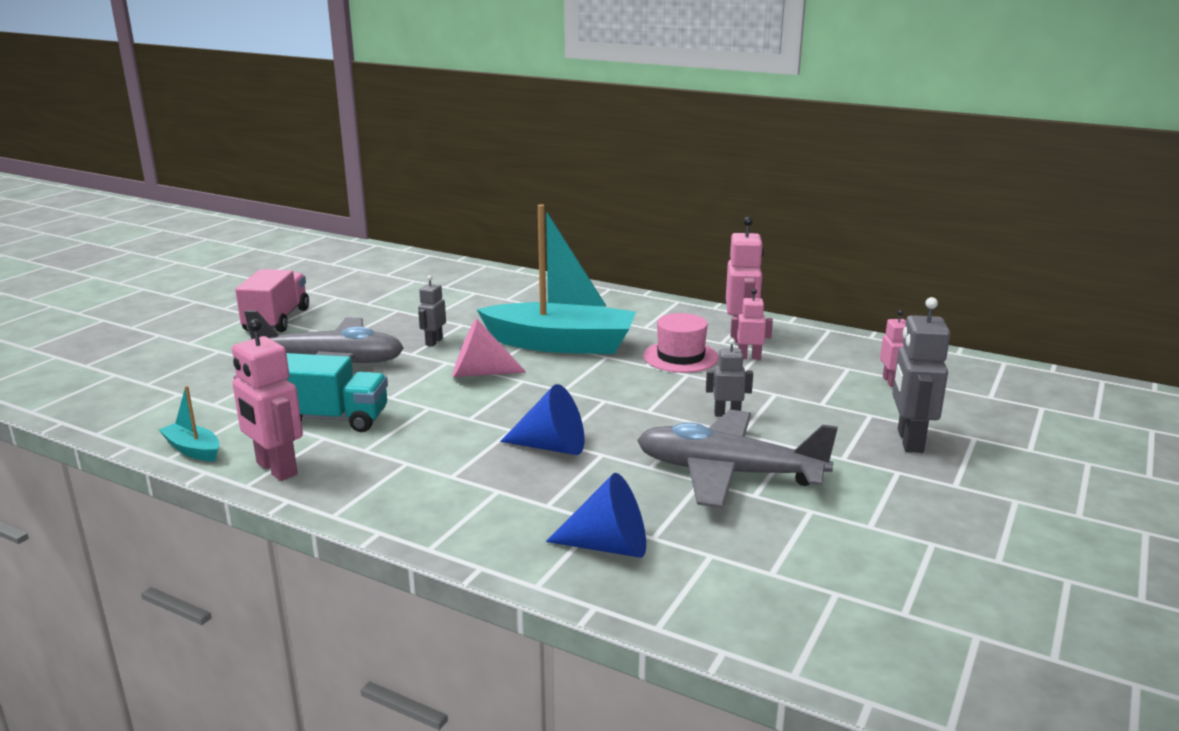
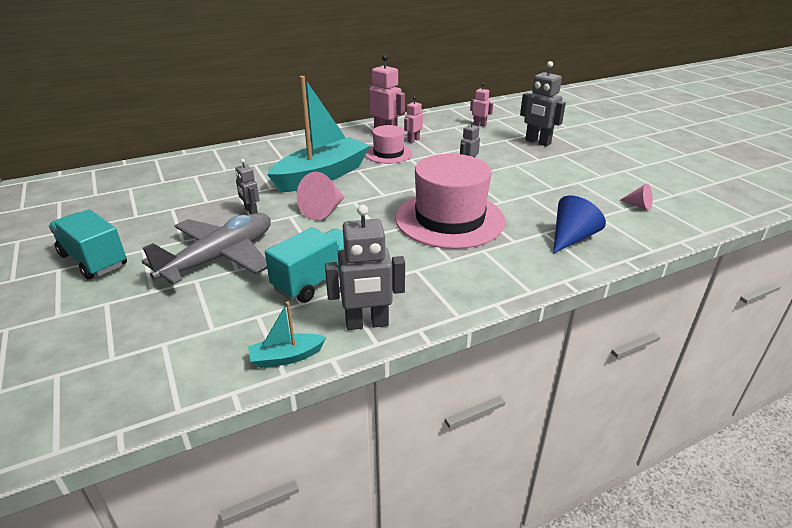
camera: 55 degrees left, 10 degrees up
pink robot [232,319,303,481] -> grey robot [325,205,405,330]
pink truck [235,269,309,332] -> turquoise truck [49,209,127,280]
blue cone [500,384,584,455] -> pink hat [395,154,506,249]
grey plane [637,410,838,508] -> none
none -> pink cone [620,183,653,210]

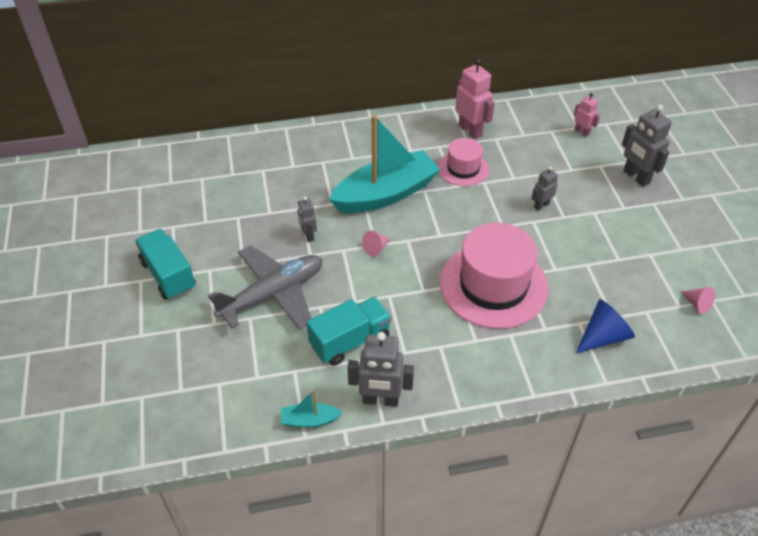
camera: 15 degrees right, 15 degrees up
pink cone [297,172,345,220] -> pink cone [362,230,390,257], size x0.57
pink robot [404,96,423,143] -> none

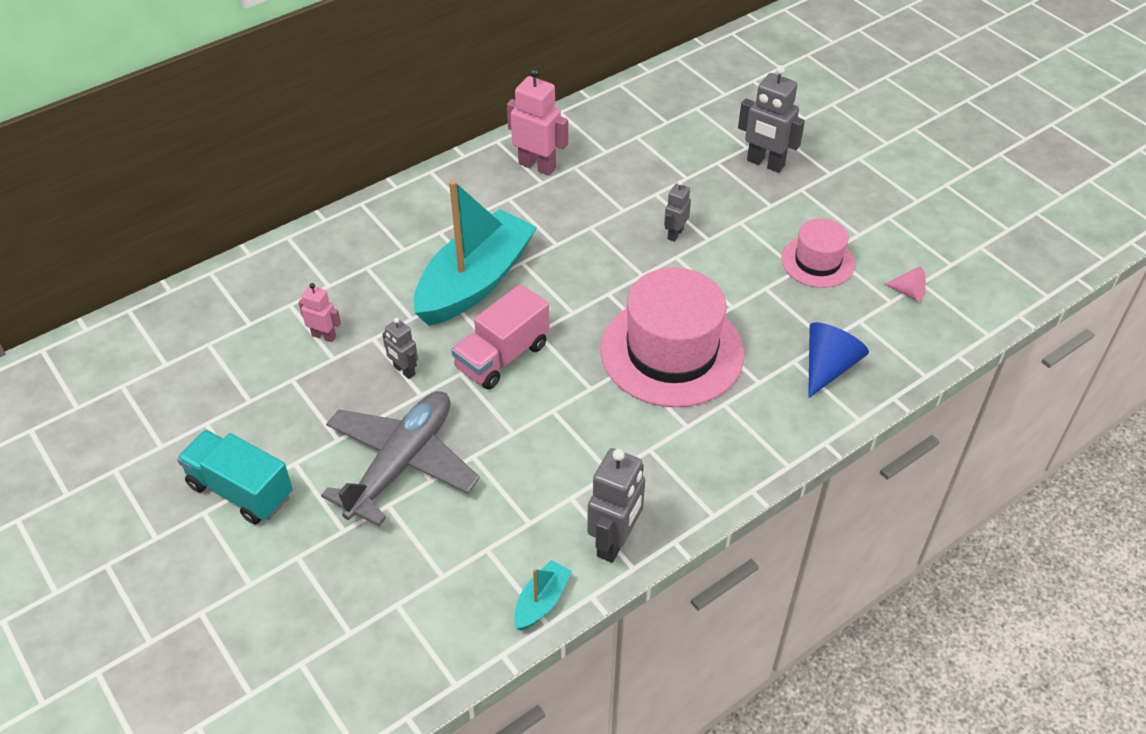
camera: 25 degrees left, 0 degrees up
turquoise boat [281,390,342,428] -> turquoise boat turned 150 degrees clockwise [514,560,572,630]
turquoise truck [307,297,391,366] -> none
grey robot [347,332,414,407] -> grey robot turned 45 degrees counterclockwise [587,448,645,563]
pink cone [362,230,390,257] -> pink truck [451,284,550,390]
pink hat [438,138,489,186] -> pink hat moved to [781,218,855,288]
pink robot [574,93,600,137] -> pink robot moved to [299,283,341,342]

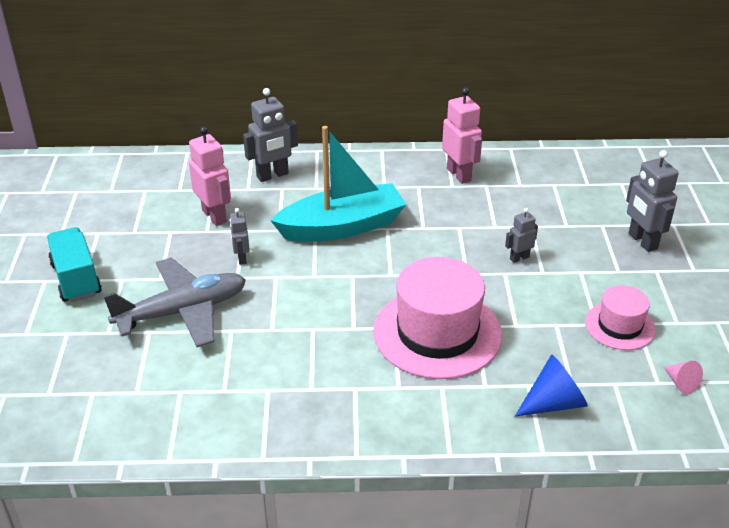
camera: 35 degrees right, 10 degrees down
pink robot [299,283,341,342] -> pink robot [189,126,231,226], size x1.77
pink truck [451,284,550,390] -> none
turquoise boat [514,560,572,630] -> none
grey robot [587,448,645,563] -> grey robot moved to [243,88,298,182]

